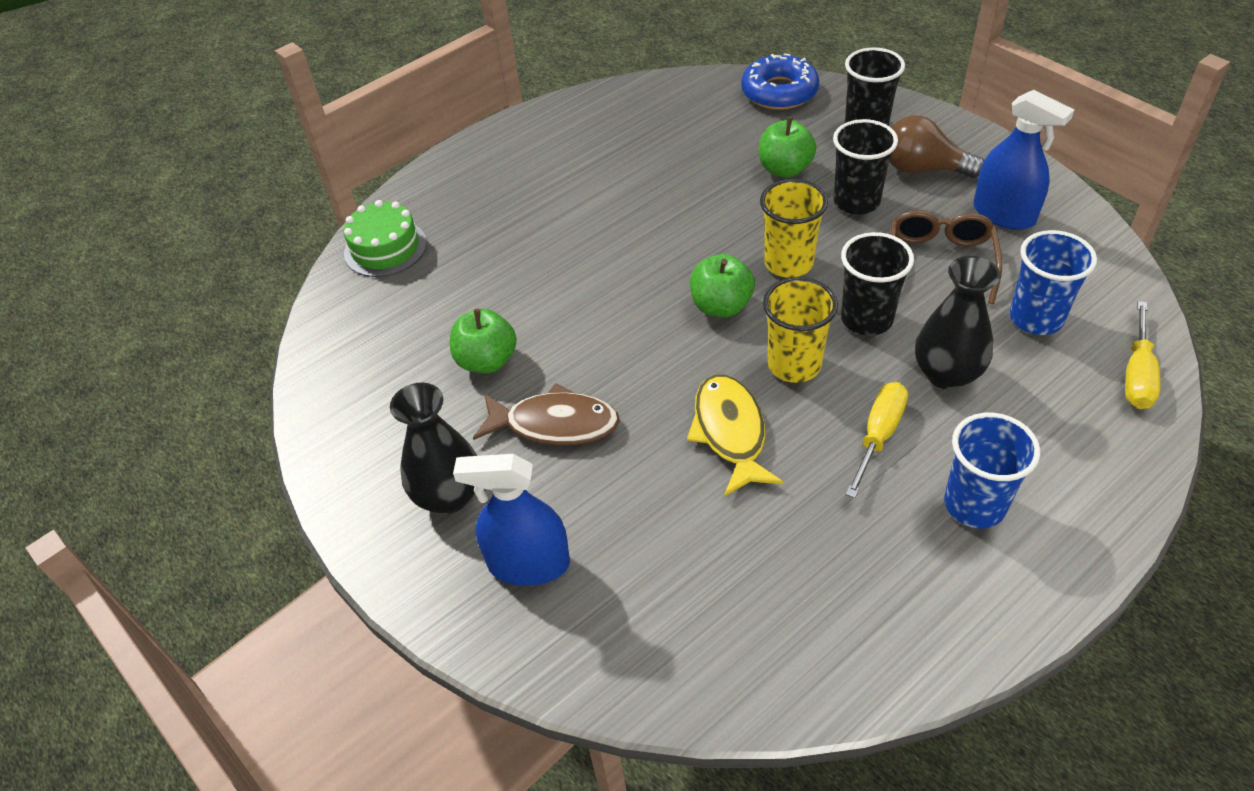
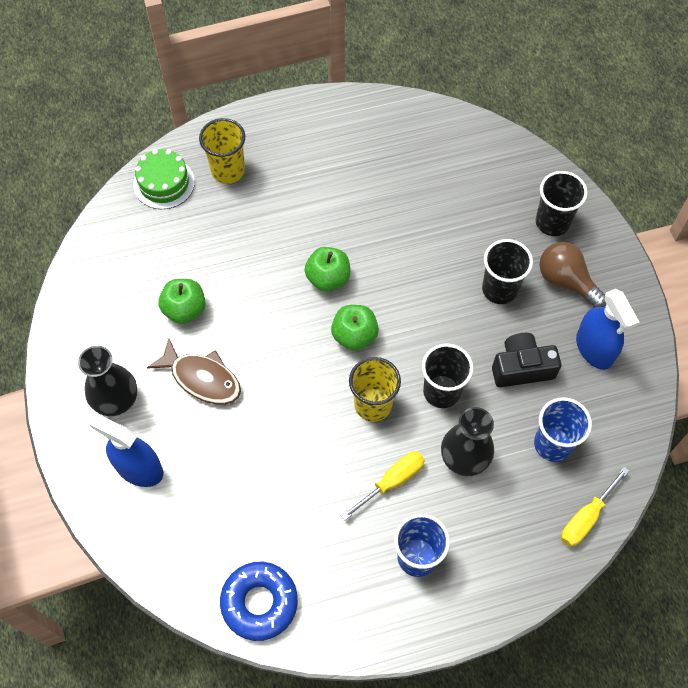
camera: 20 degrees right, 15 degrees up
yellow fish [687,374,784,497] -> none
blue donut [741,53,819,110] -> blue donut moved to [220,562,298,641]
green apple [759,117,816,177] -> green apple moved to [304,247,350,292]
yellow cup [760,179,828,278] -> yellow cup moved to [199,118,245,184]
brown glasses [890,210,1002,304] -> black camera [492,333,561,387]

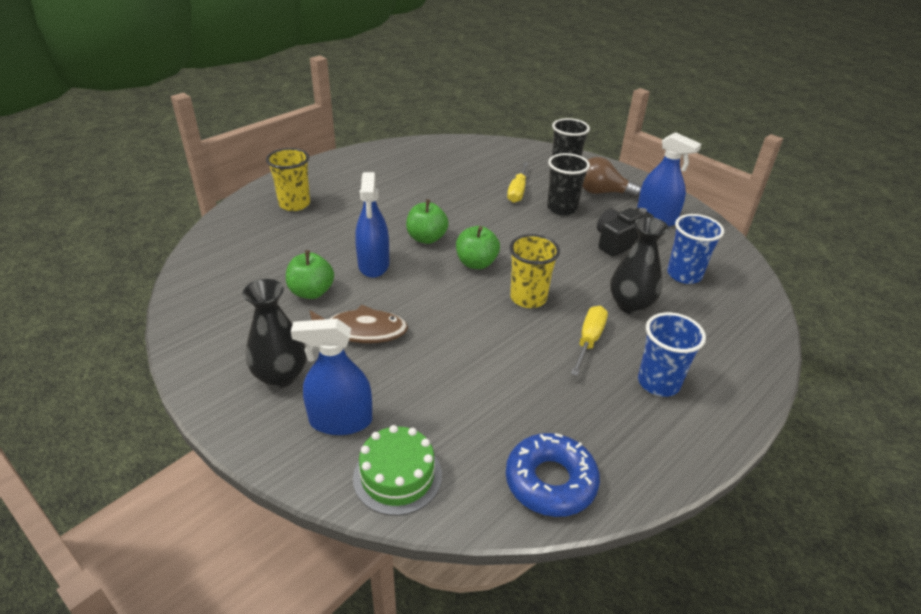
camera: 30 degrees left, 25 degrees down
green cake [134,149,195,209] -> green cake moved to [353,425,442,516]
black cup [422,343,473,408] -> none
yellow screwdriver [561,467,630,547] -> yellow screwdriver moved to [507,162,528,203]
none -> blue spray bottle [355,172,389,278]

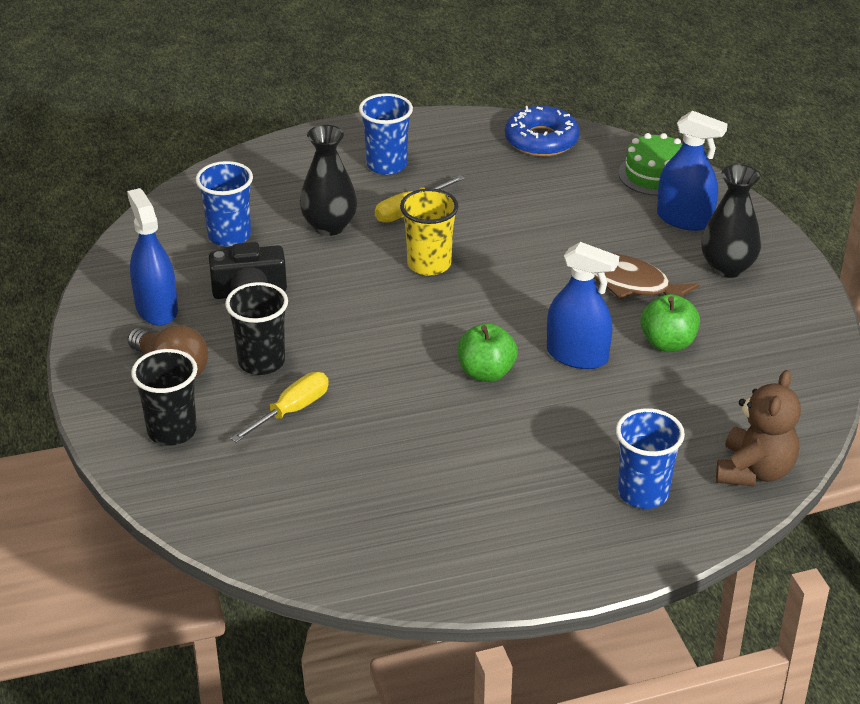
camera: 150 degrees left, 0 degrees up
yellow cup [266,148,310,211] -> blue cup [616,408,685,509]
blue spray bottle [355,172,389,278] -> blue spray bottle turned 90 degrees clockwise [547,242,619,369]
green apple [456,226,500,269] -> none
none -> brown teddy bear [716,370,801,486]

